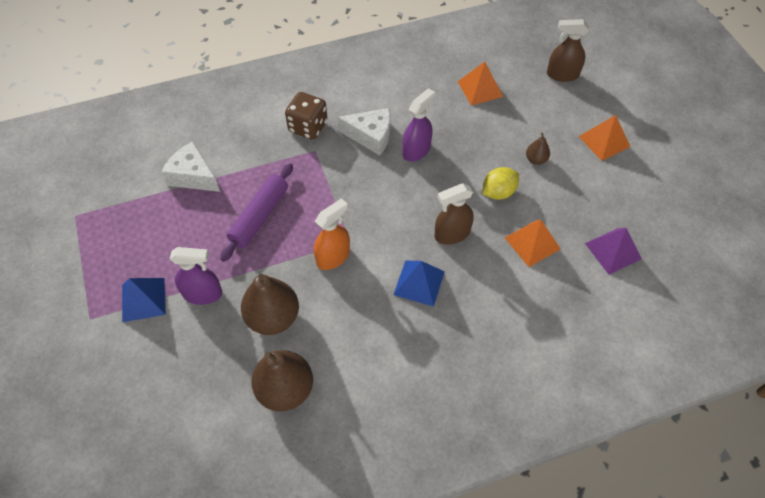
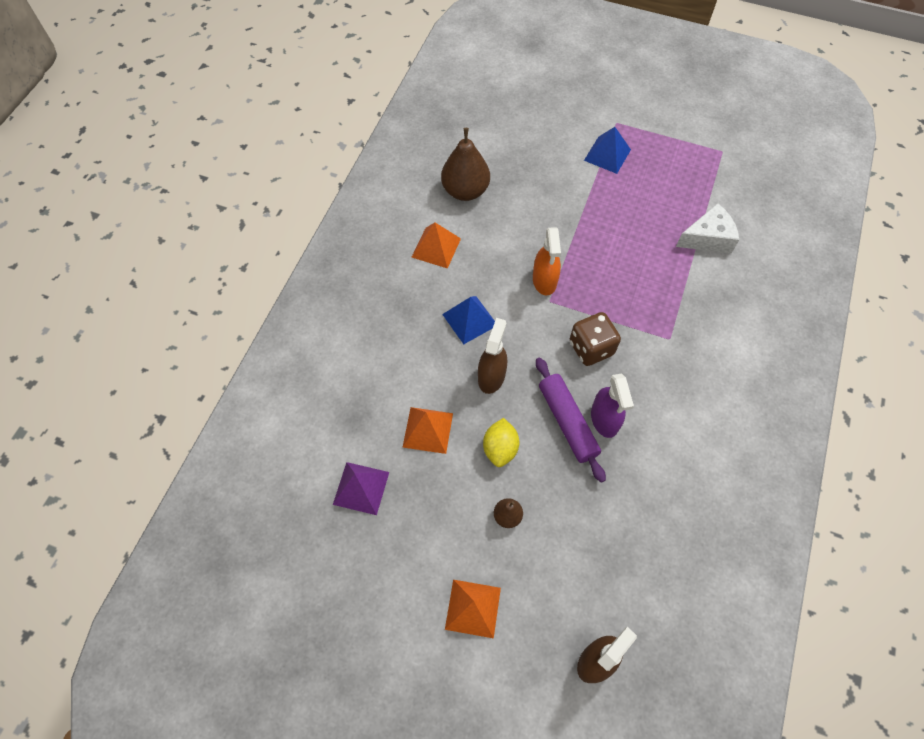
camera: 130 degrees right, 5 degrees up
purple spray bottle [170,247,222,305] -> none
purple rolling pin [220,163,293,262] -> purple rolling pin moved to [536,358,606,482]
brown pear [241,274,299,335] -> none
brown dice [285,92,328,140] -> brown dice moved to [570,312,621,366]
white cheese [337,108,390,156] -> none
orange pyramid [457,62,503,106] -> orange pyramid moved to [412,223,461,269]

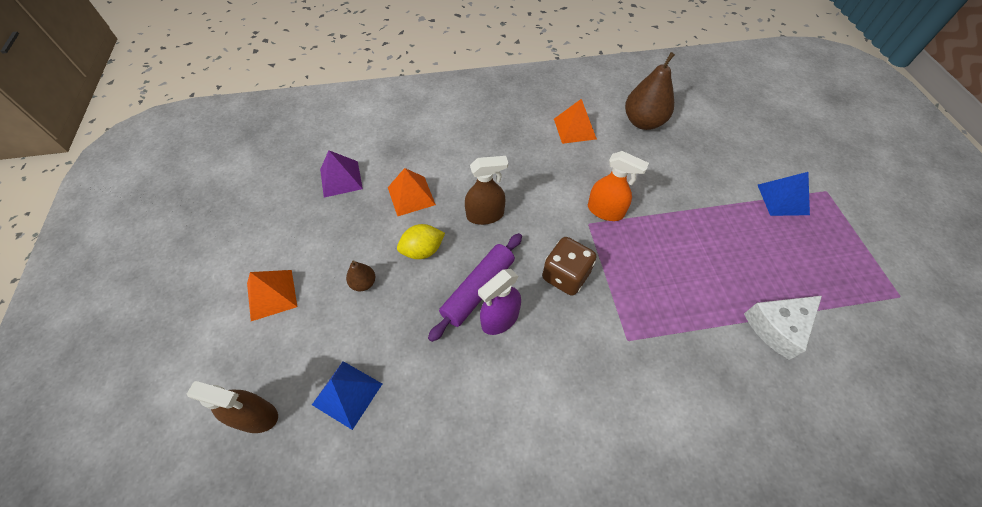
camera: 60 degrees right, 5 degrees down
blue pyramid [442,296,495,344] -> blue pyramid moved to [312,361,382,430]
orange spray bottle [533,227,561,295] -> orange spray bottle turned 120 degrees counterclockwise [588,151,649,221]
white cheese [676,203,739,253] -> white cheese turned 105 degrees clockwise [744,296,822,360]

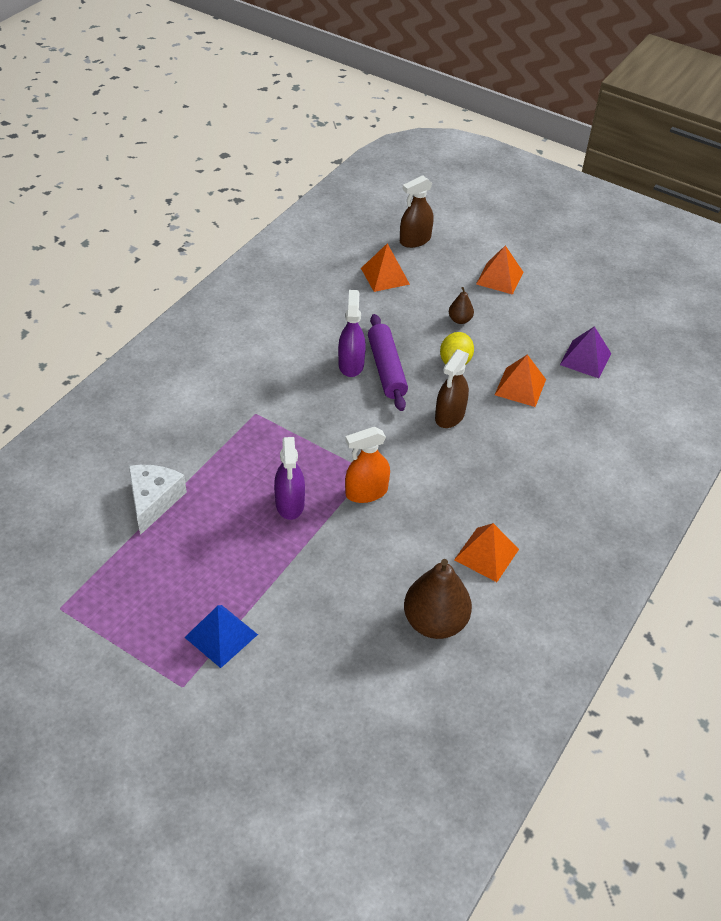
camera: 130 degrees right, 10 degrees down
blue pyramid [312,361,382,430] -> orange pyramid [361,243,410,292]
brown dice [542,237,596,296] -> none
none -> purple spray bottle [274,437,305,520]

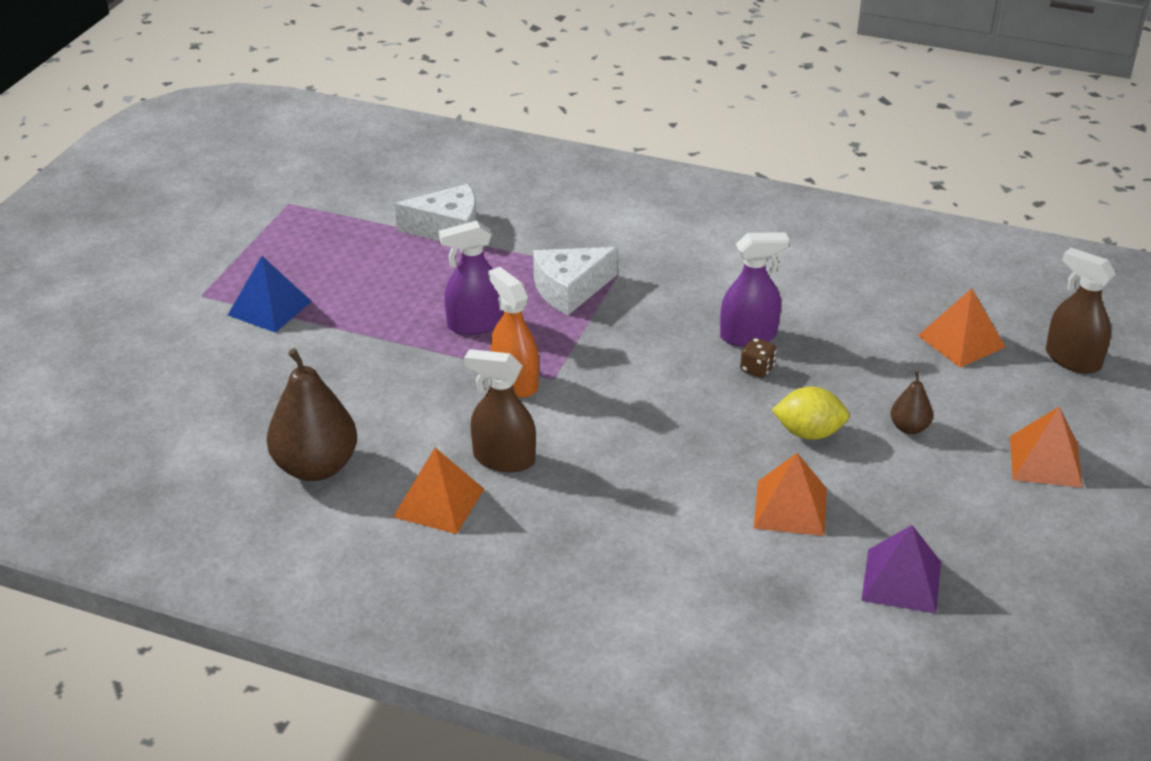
camera: 80 degrees right, 10 degrees down
purple rolling pin [368,314,408,411] -> brown dice [740,338,777,378]
brown spray bottle [435,349,469,428] -> brown spray bottle moved to [464,349,536,472]
none -> white cheese [533,247,618,315]

